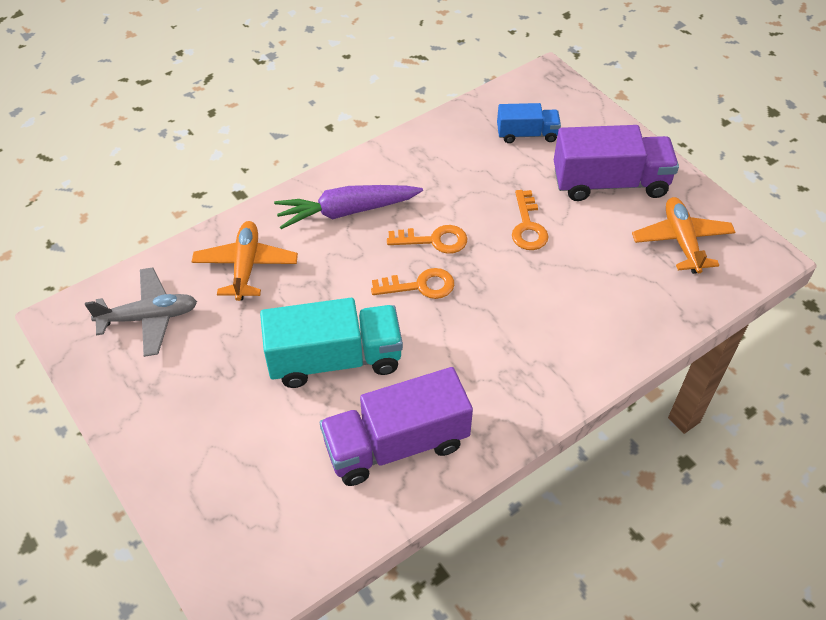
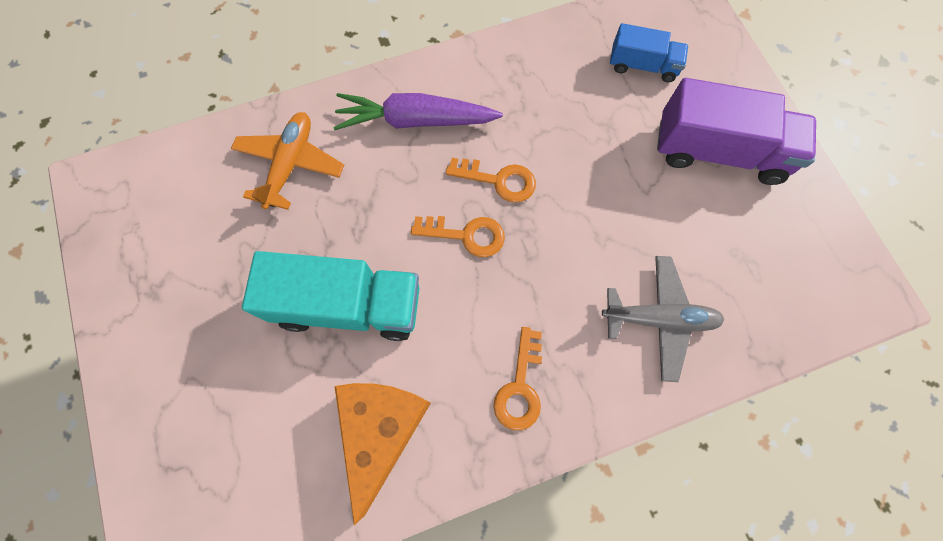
camera: 15 degrees right, 20 degrees up
grey plane [85,267,197,357] -> grey plane moved to [602,256,724,382]
purple truck [320,367,473,486] -> orange cheese [335,383,431,525]
orange key [512,190,549,250] -> orange key moved to [493,327,542,430]
orange plane [632,197,735,274] -> none

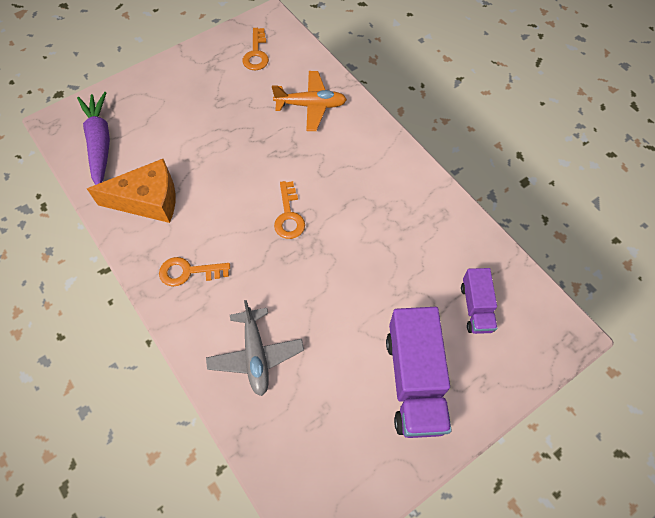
camera: 75 degrees right, 10 degrees down
turquoise truck [242,251,419,341] -> none
purple carrot [333,93,503,130] -> purple carrot moved to [77,92,110,185]
orange key [446,158,536,203] -> orange key moved to [243,28,269,70]
blue truck [610,23,688,82] -> purple truck [461,268,497,334]

